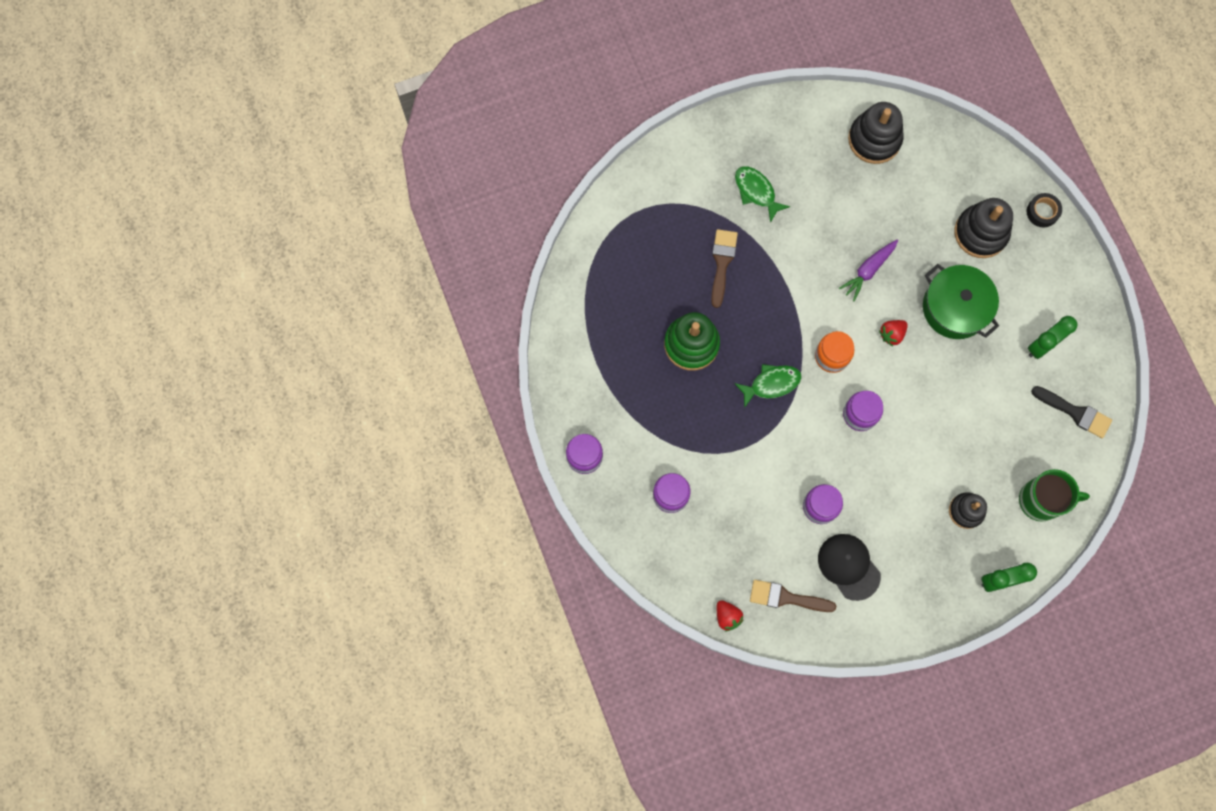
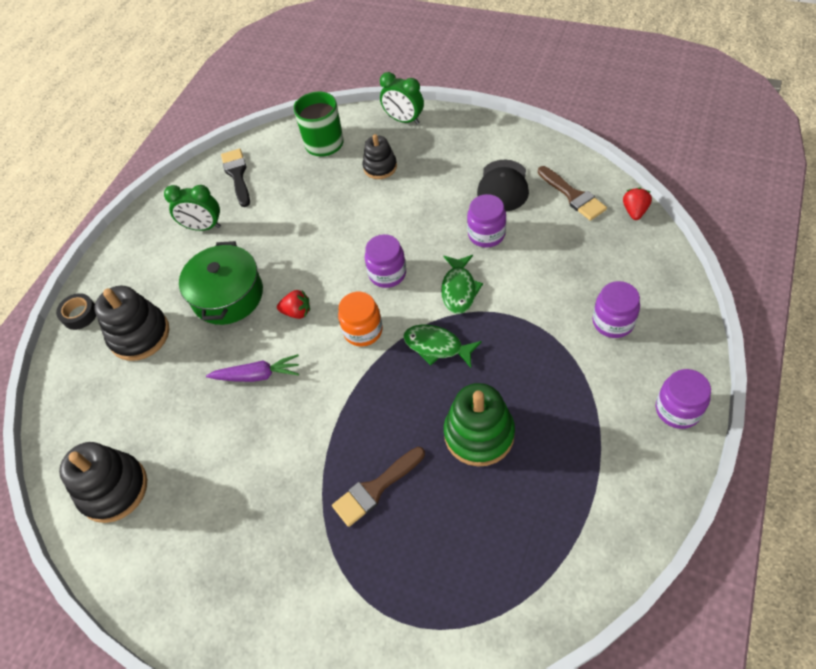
camera: 130 degrees left, 20 degrees down
green fish [735,166,790,223] -> green fish moved to [441,255,483,314]

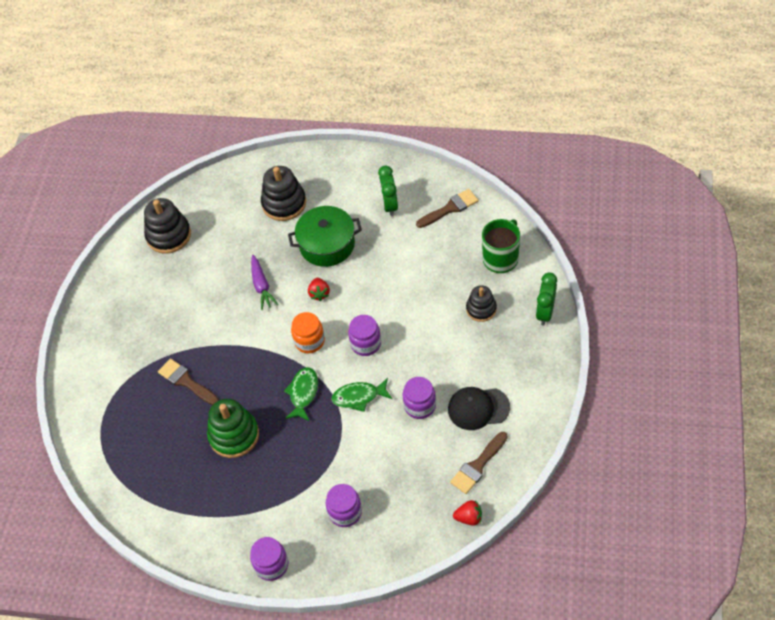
camera: 75 degrees right, 0 degrees up
black tape [56,293,96,330] -> none
black brush [221,149,250,207] -> brown brush [416,189,478,228]

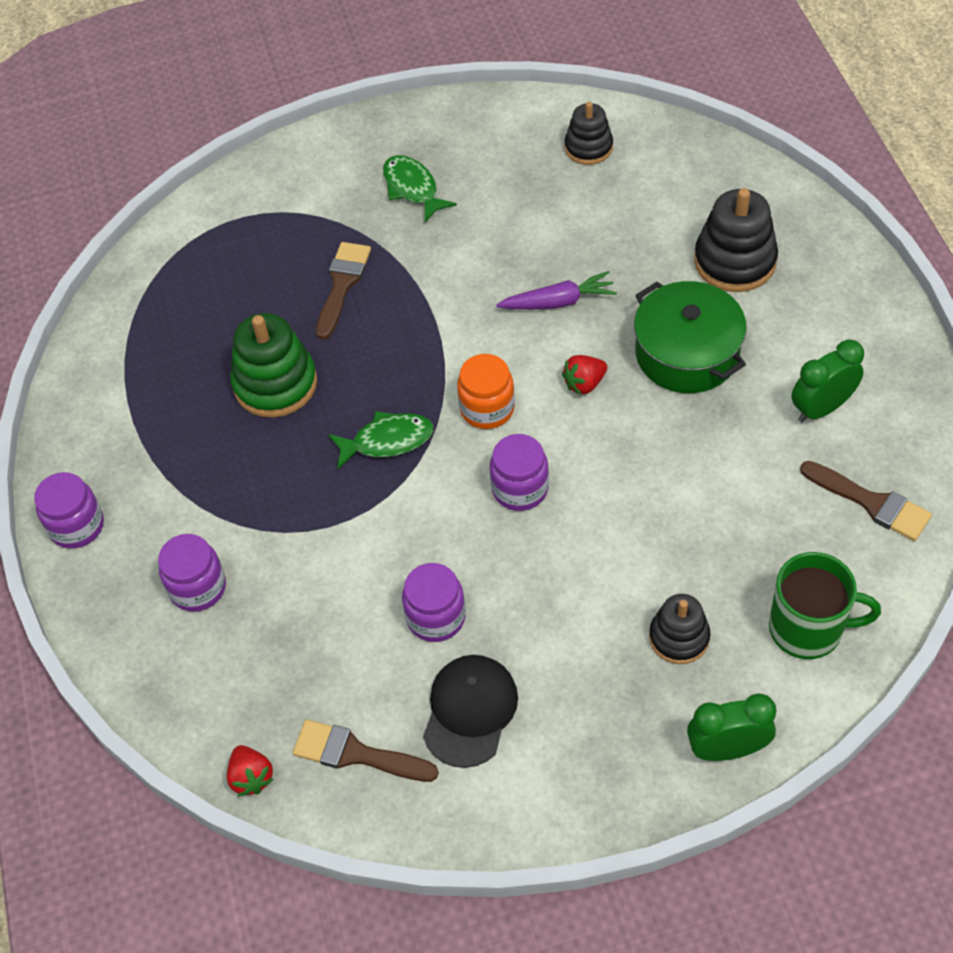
camera: 65 degrees right, 0 degrees up
black stacking toy [144,198,191,254] -> black stacking toy [564,102,613,165], size x0.63
purple carrot [251,255,278,310] -> purple carrot turned 150 degrees counterclockwise [496,271,617,310]
green fish [332,378,392,412] -> green fish moved to [383,155,457,222]
black cap [448,387,510,430] -> black cap turned 45 degrees clockwise [423,655,518,768]

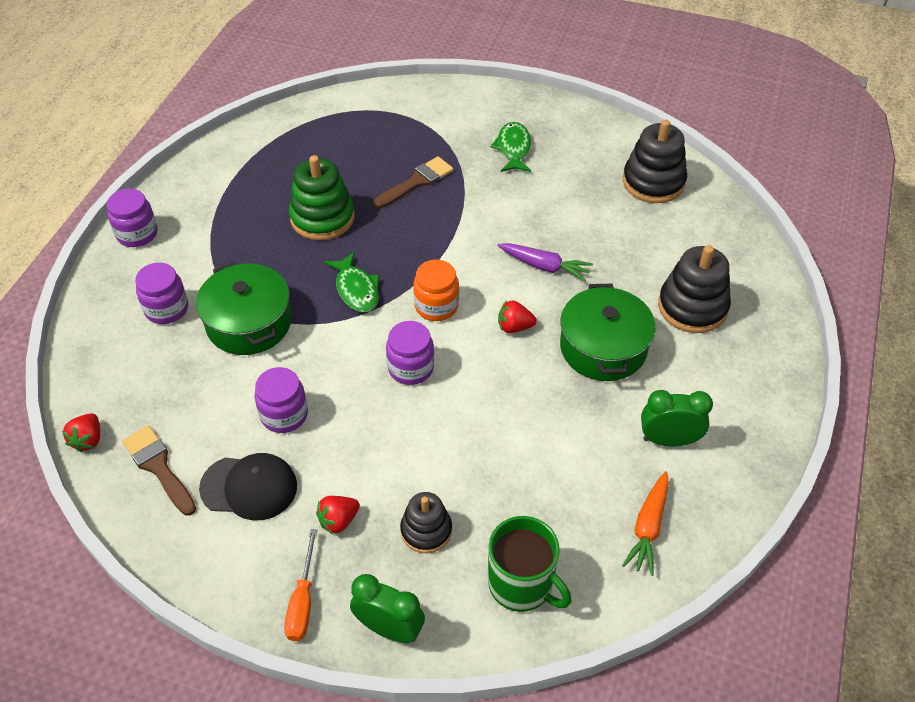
camera: 30 degrees right, 5 degrees down
green fish [328,411,433,470] -> green fish turned 45 degrees clockwise [324,252,380,312]
black cap [423,655,518,768] -> black cap turned 45 degrees clockwise [199,453,297,521]
black stacking toy [564,102,613,165] -> black stacking toy [623,119,687,203], size x1.59
brown brush [800,461,932,541] -> orange carrot [622,471,669,576]
none -> green pot [196,262,292,355]
none -> orange screwdriver [284,529,317,641]
none -> red strawberry [316,496,360,534]

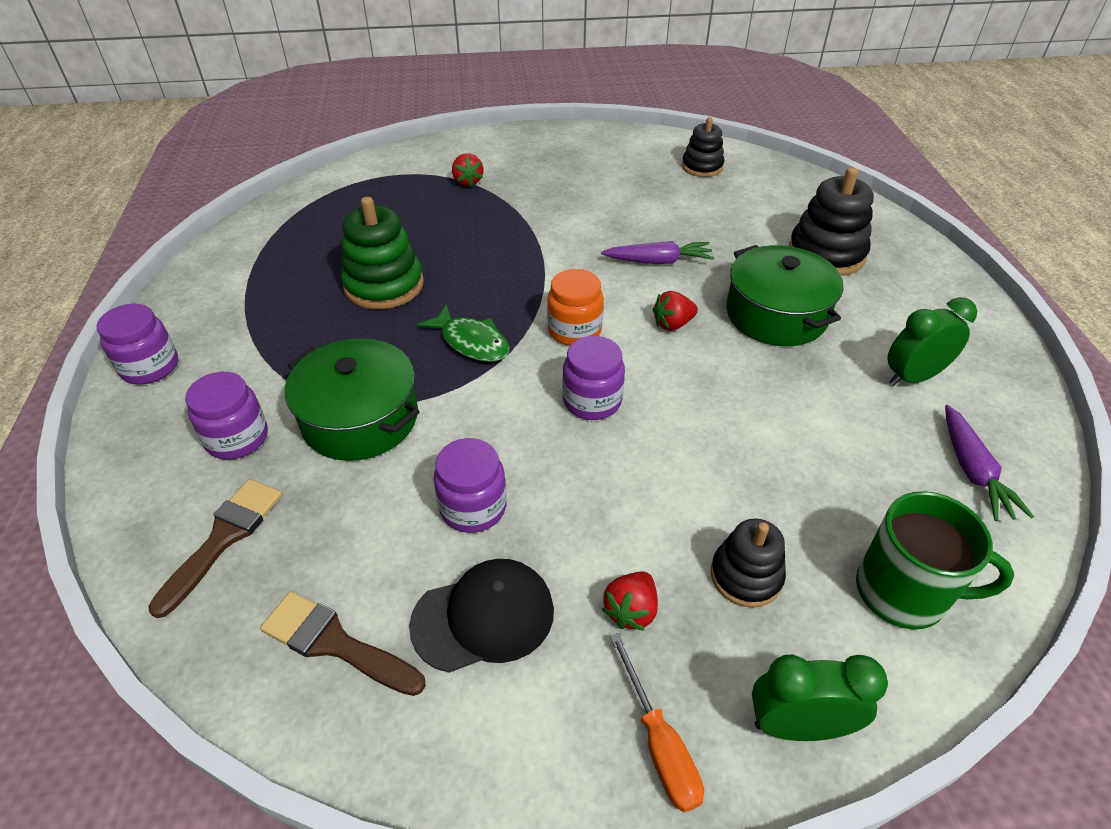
camera: 25 degrees left, 5 degrees down
red strawberry [62,413,100,453] -> red strawberry moved to [452,153,483,187]
brown brush [373,156,453,209] -> brown brush moved to [148,479,282,618]
green fish [490,122,531,172] -> none
orange carrot [622,471,669,576] -> purple carrot [945,405,1034,521]
black stacking toy [623,119,687,203] -> black stacking toy [682,117,724,177], size x0.63

